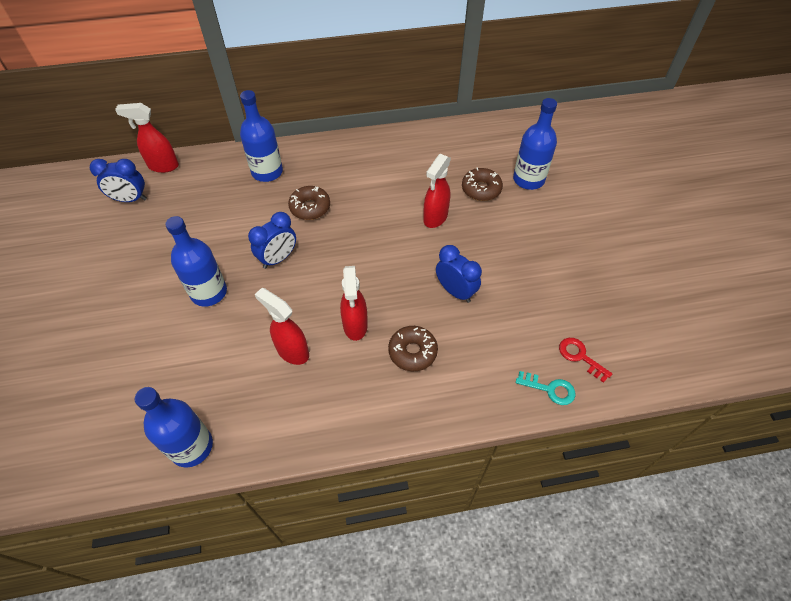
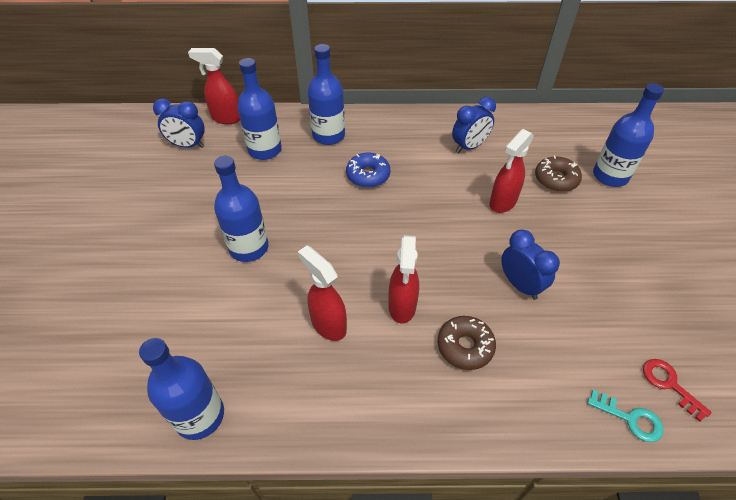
camera: 10 degrees right, 5 degrees down
blue clock [248,212,296,269] -> blue clock moved to [452,97,496,153]
brown donut [288,186,330,220] -> blue donut [346,153,390,188]
none -> blue bottle [237,58,282,160]

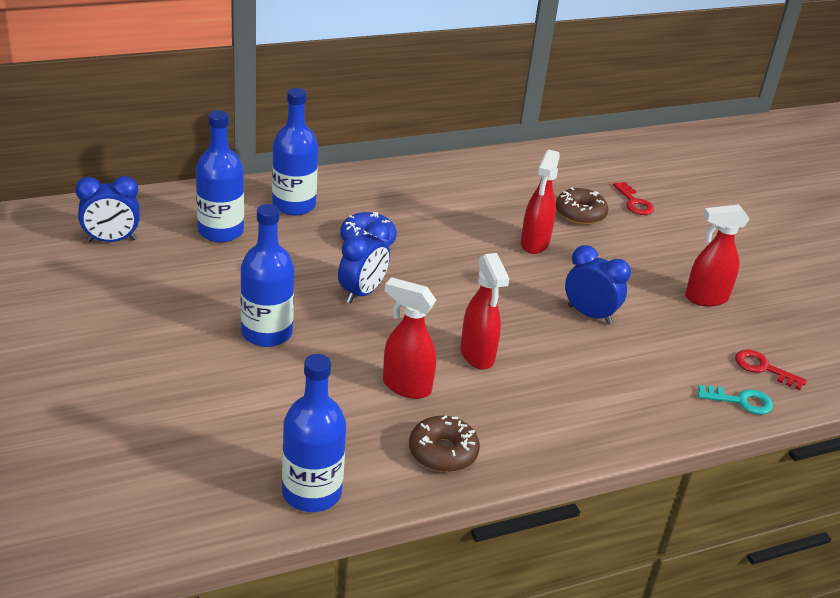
camera: 25 degrees left, 15 degrees down
red spray bottle [188,48,240,124] -> red spray bottle moved to [685,204,750,306]
brown donut [438,316,496,370] -> brown donut moved to [409,416,480,472]
blue clock [452,97,496,153] -> blue clock moved to [338,221,390,303]
blue bottle [593,83,664,187] -> red key [613,182,654,215]

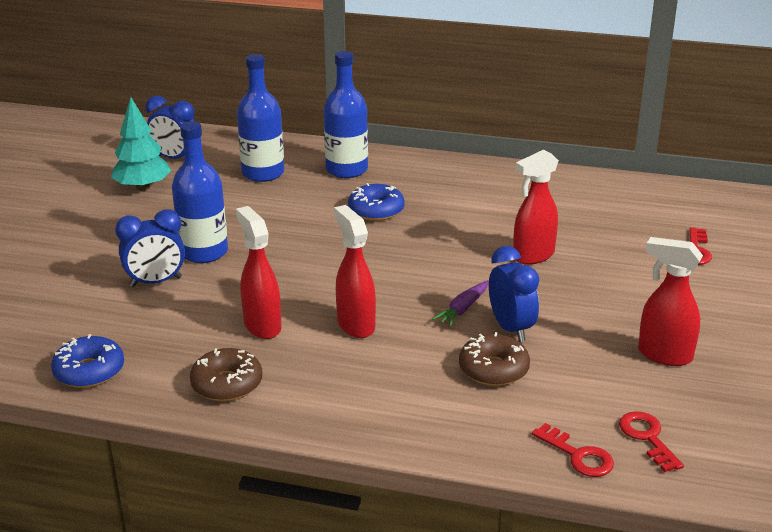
camera: 40 degrees right, 5 degrees down
blue bottle [282,354,346,512] -> blue donut [51,334,124,388]
blue clock [338,221,390,303] -> blue clock moved to [115,209,185,287]
red spray bottle [460,253,509,369] -> red spray bottle turned 135 degrees clockwise [334,205,376,338]
brown donut [556,187,608,225] -> brown donut moved to [459,332,530,386]
turquoise key [698,385,773,415] -> red key [532,423,614,477]
none -> turquoise tree [111,97,171,191]
none -> purple carrot [432,280,489,327]

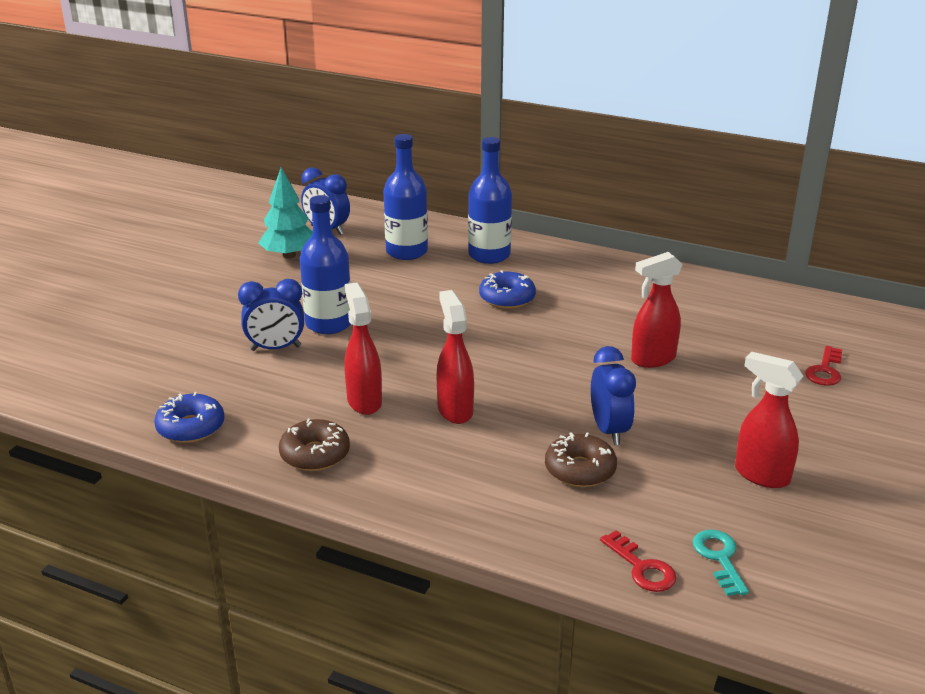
camera: 10 degrees right, 0 degrees up
purple carrot [432,280,489,327] -> none
red key [619,411,684,472] -> turquoise key [693,530,749,596]

